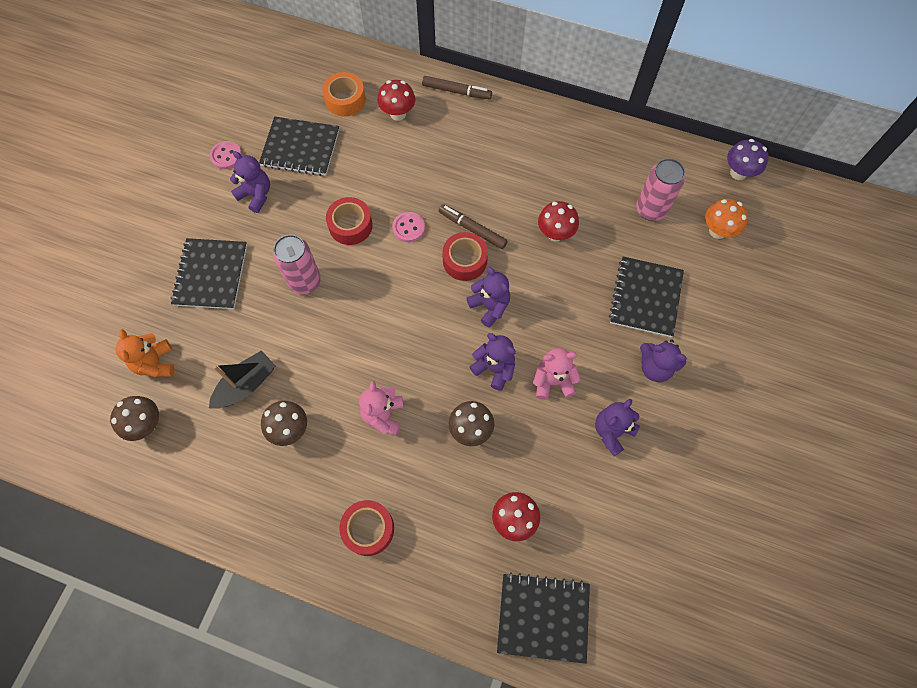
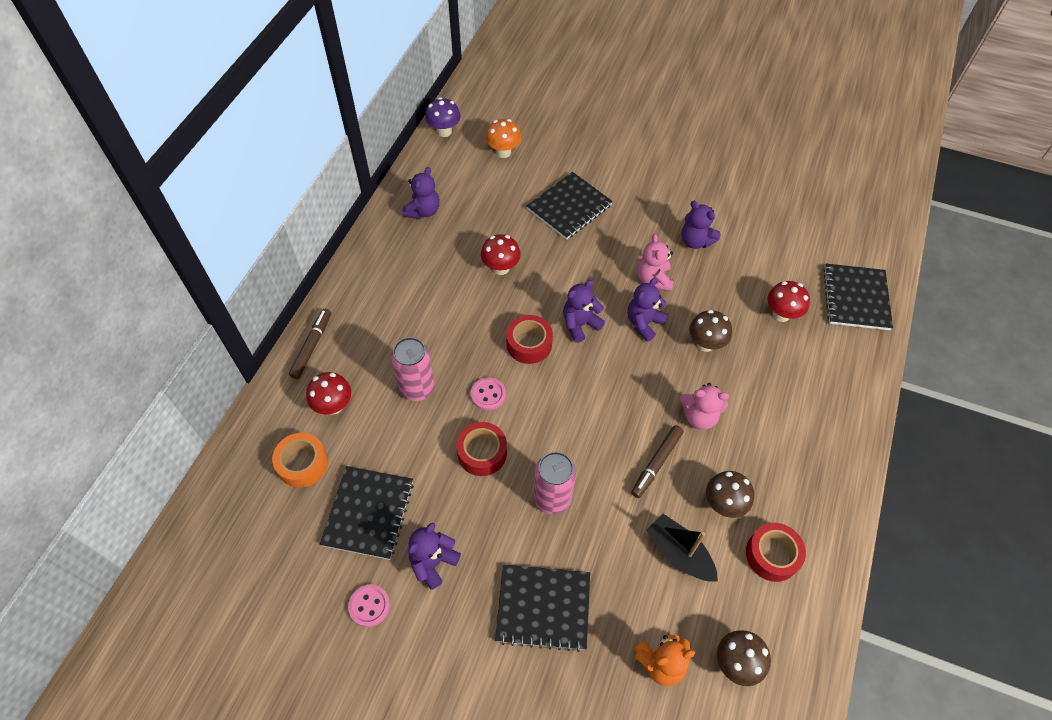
camera: 90 degrees left, 10 degrees down
red tape [339,500,394,556] -> red tape moved to [746,523,806,582]
brown marker [439,204,508,249] -> brown marker moved to [631,425,683,498]
black notebook [609,257,684,337] -> black notebook turned 60 degrees counterclockwise [527,172,613,240]
pink can [636,158,685,221] -> pink can moved to [391,337,435,401]
purple teddy bear [640,340,687,382] -> purple teddy bear moved to [402,167,440,219]

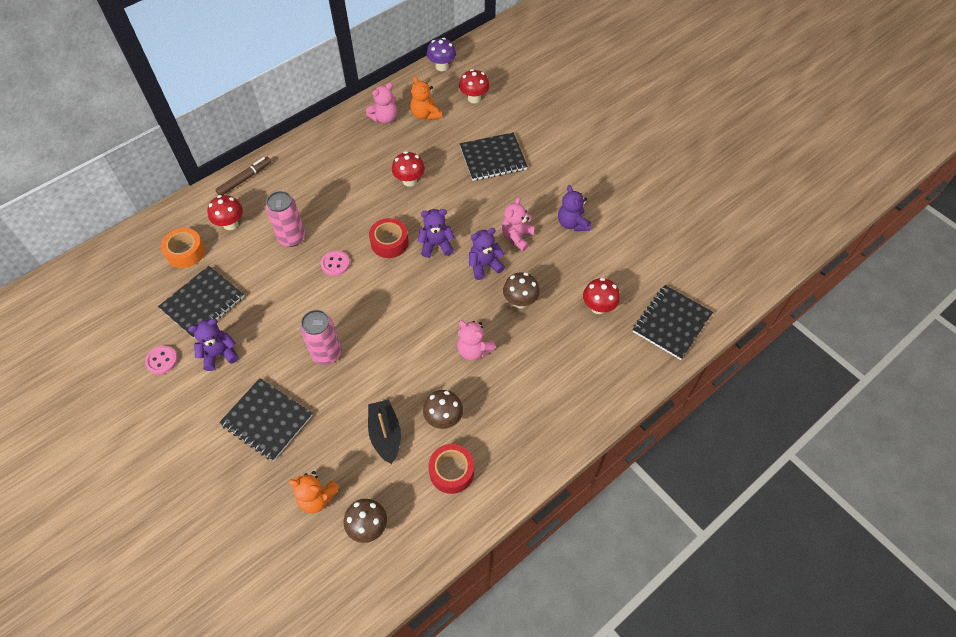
camera: 30 degrees right, 0 degrees up
purple teddy bear [402,167,440,219] -> pink teddy bear [366,83,397,124]
red tape [456,422,507,476] -> none
orange mushroom [485,119,521,158] -> red mushroom [459,69,490,103]
brown marker [631,425,683,498] -> none
none -> orange teddy bear [410,76,442,121]

